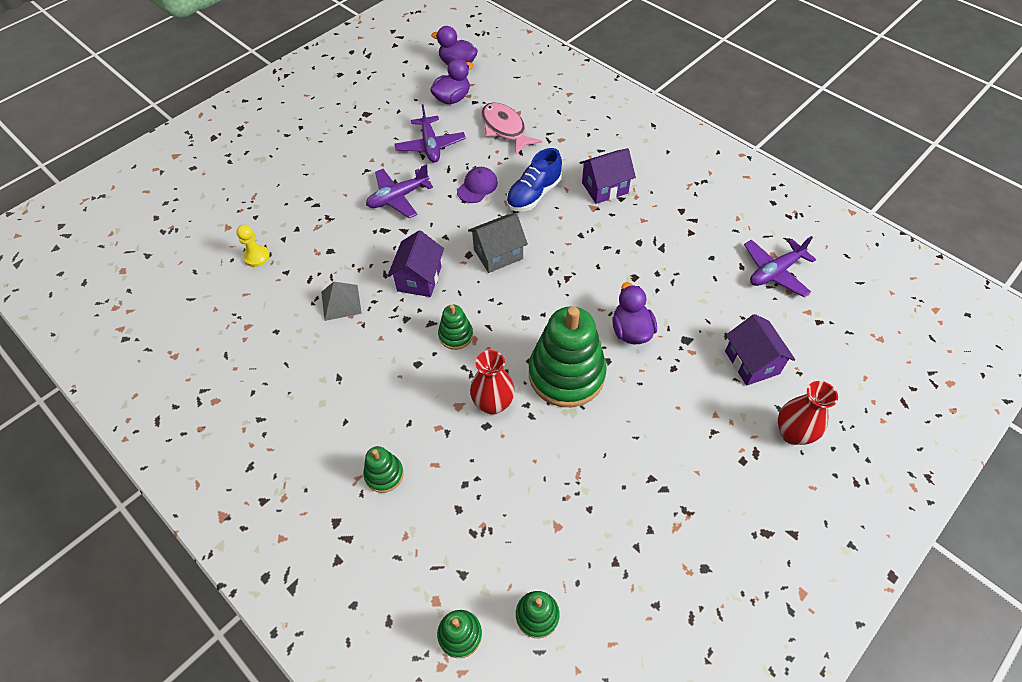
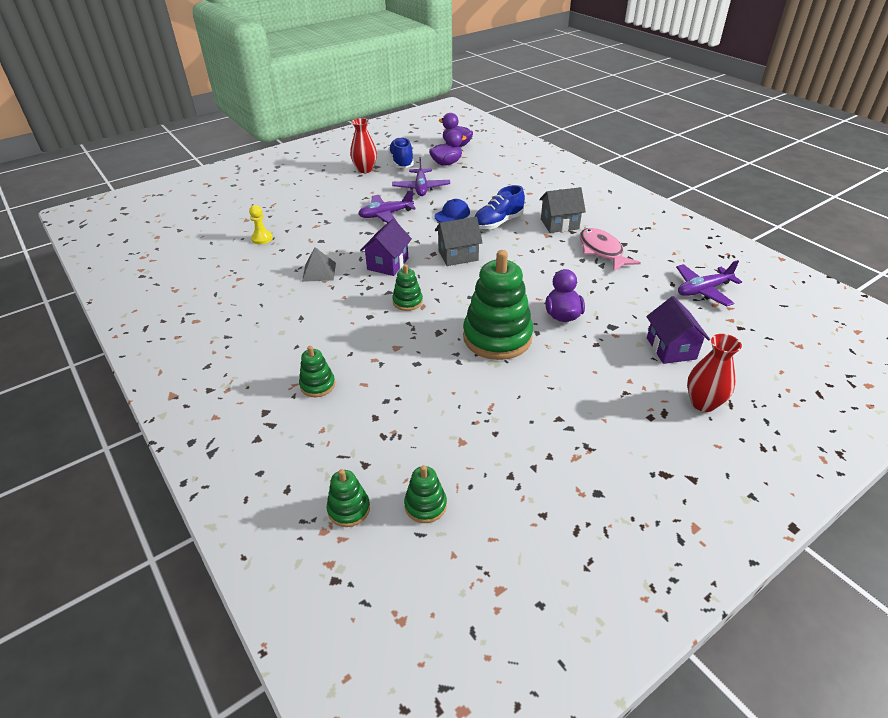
camera: 10 degrees right, 15 degrees down
purple cap [457,167,498,203] -> blue cap [434,199,470,222]
red vase [470,350,515,415] -> red vase moved to [350,118,377,173]
pink fish [481,102,542,154] -> pink fish moved to [580,228,641,271]
purple house [580,148,636,204] -> grey house [539,187,586,233]
none -> blue shoe [388,137,414,169]

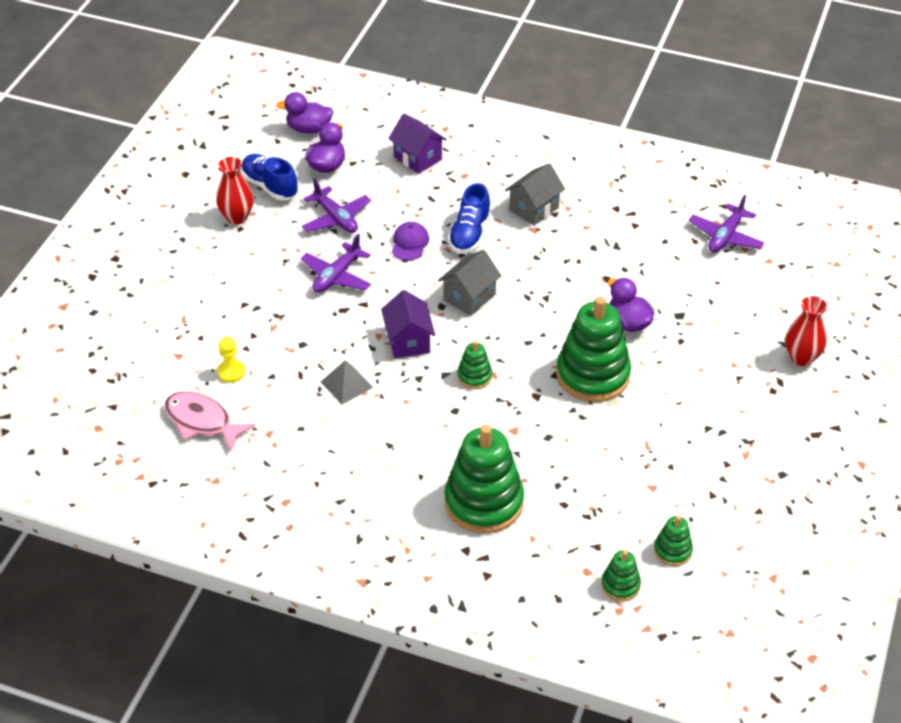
camera: 35 degrees left, 5 degrees up
green stacking toy [299,346,335,397] -> green stacking toy [444,424,524,533], size x2.13
blue cap [434,199,470,222] -> purple cap [392,222,429,261]
pink fish [580,228,641,271] -> pink fish moved to [165,392,255,451]
purple house [646,296,710,364] -> purple house moved to [388,114,447,174]

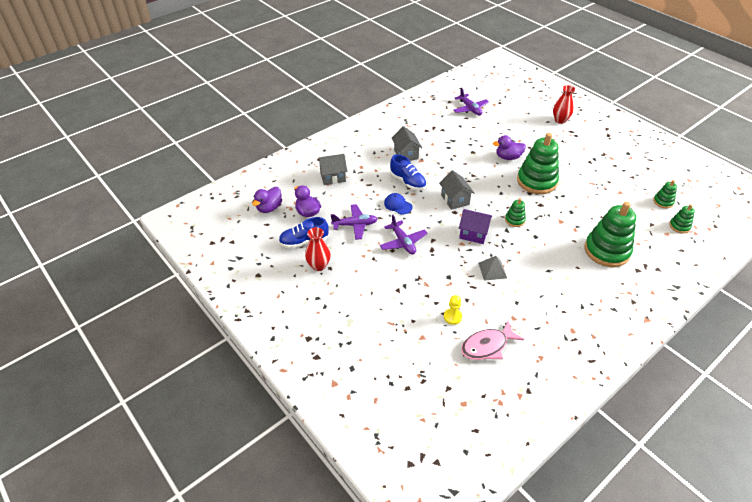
camera: 60 degrees left, 0 degrees up
purple house [388,114,447,174] -> grey house [318,154,347,185]
purple cap [392,222,429,261] -> blue cap [384,193,413,214]

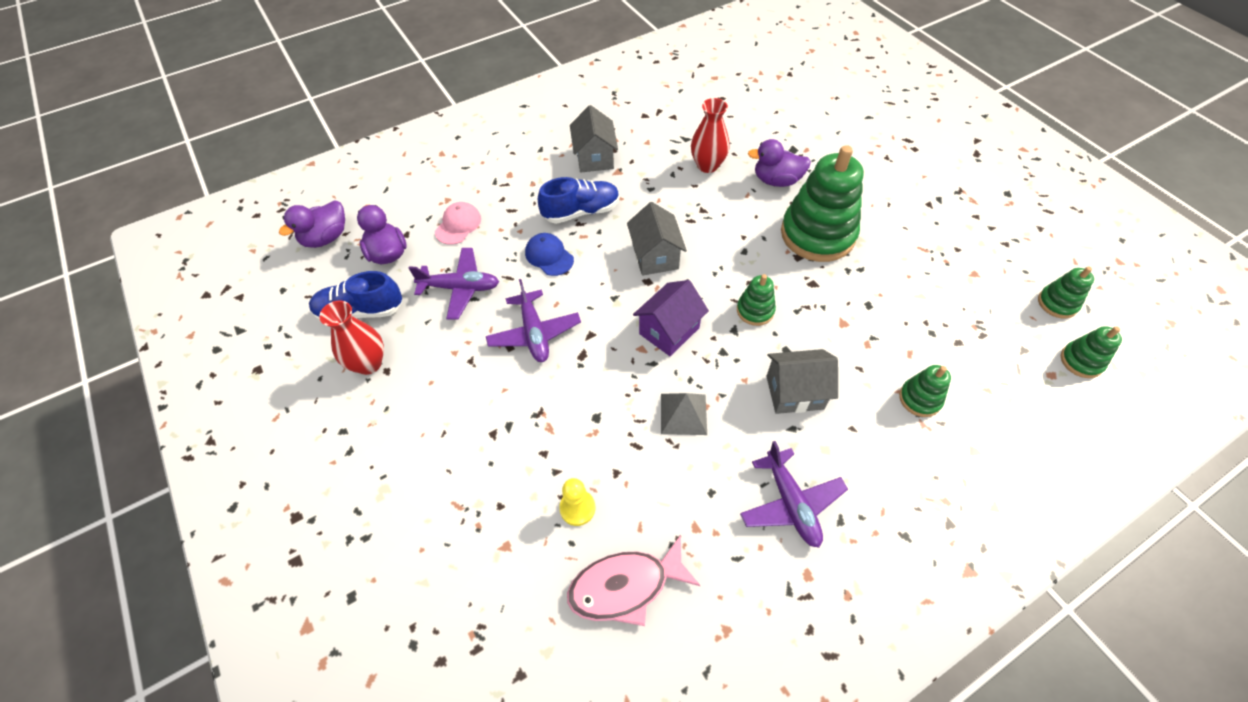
camera: 10 degrees right, 10 degrees up
grey house [318,154,347,185] -> grey house moved to [766,349,838,414]
blue shoe [390,154,426,190] -> blue shoe turned 75 degrees counterclockwise [538,177,619,224]
purple plane [453,88,489,115] -> purple plane moved to [740,441,848,548]
purple house [459,209,492,244] -> purple house turned 75 degrees counterclockwise [633,280,709,356]
red vase [553,85,576,124] -> red vase moved to [691,98,730,173]
green stacking toy [584,202,636,267] -> green stacking toy [899,365,951,417], size x0.47
none -> pink cap [435,202,481,245]

